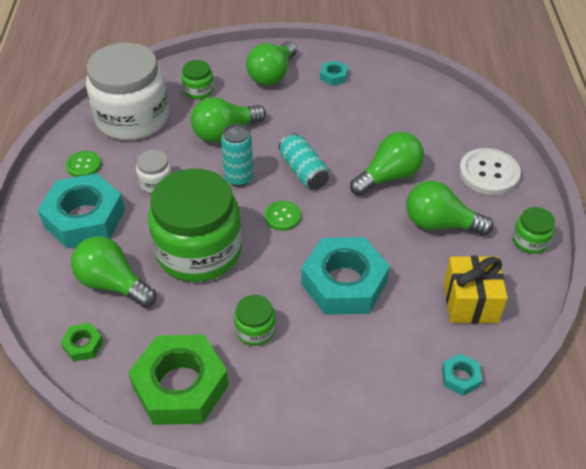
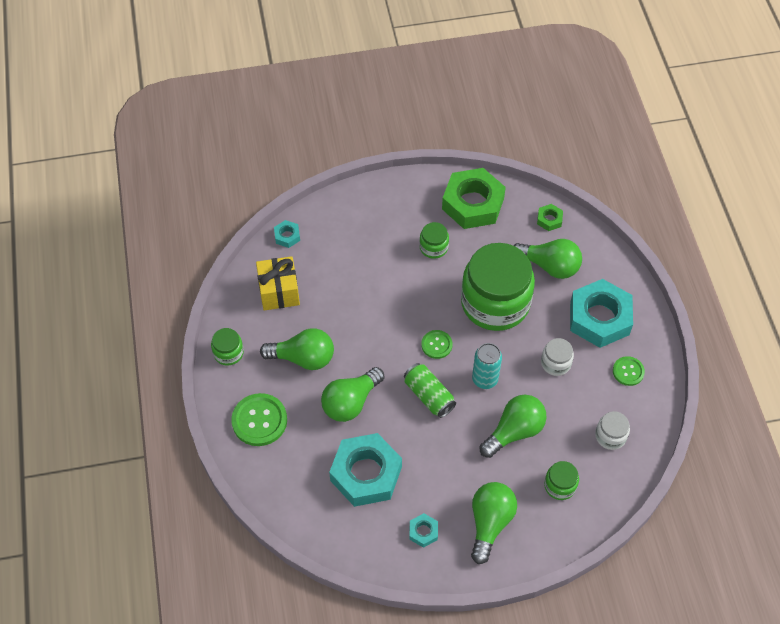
camera: 170 degrees right, 10 degrees up
white jar [86,43,169,140] -> white jar [595,411,630,450], size x0.43
turquoise can [279,133,329,190] -> green can [404,363,456,418]
turquoise nut [301,237,390,315] -> turquoise nut moved to [329,433,402,507]
white button [459,148,521,195] -> green button [231,393,287,446]

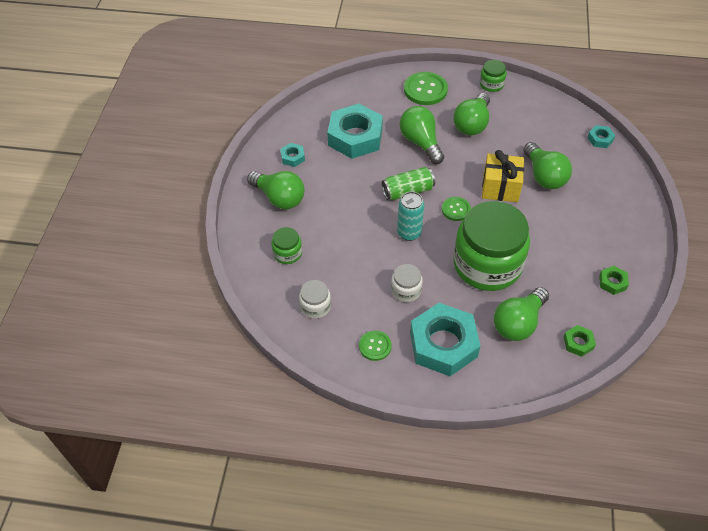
camera: 110 degrees right, 5 degrees down
yellow gift [256,256,300,311] -> yellow gift moved to [482,150,524,202]
green jar [419,222,449,259] -> none
green nut [442,168,506,229] -> green nut [599,266,629,295], size x0.43
green light bulb [480,395,546,458] -> green light bulb moved to [523,142,572,189]

